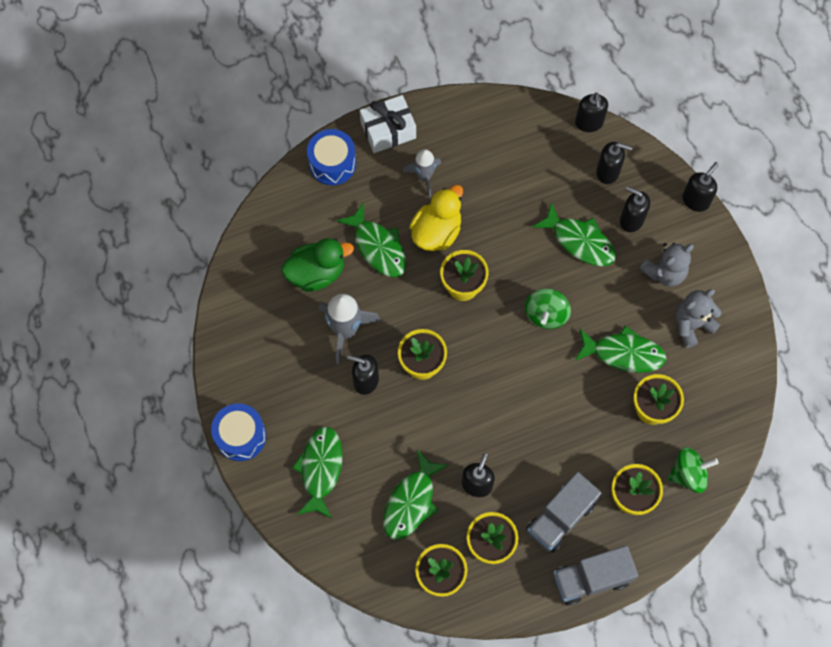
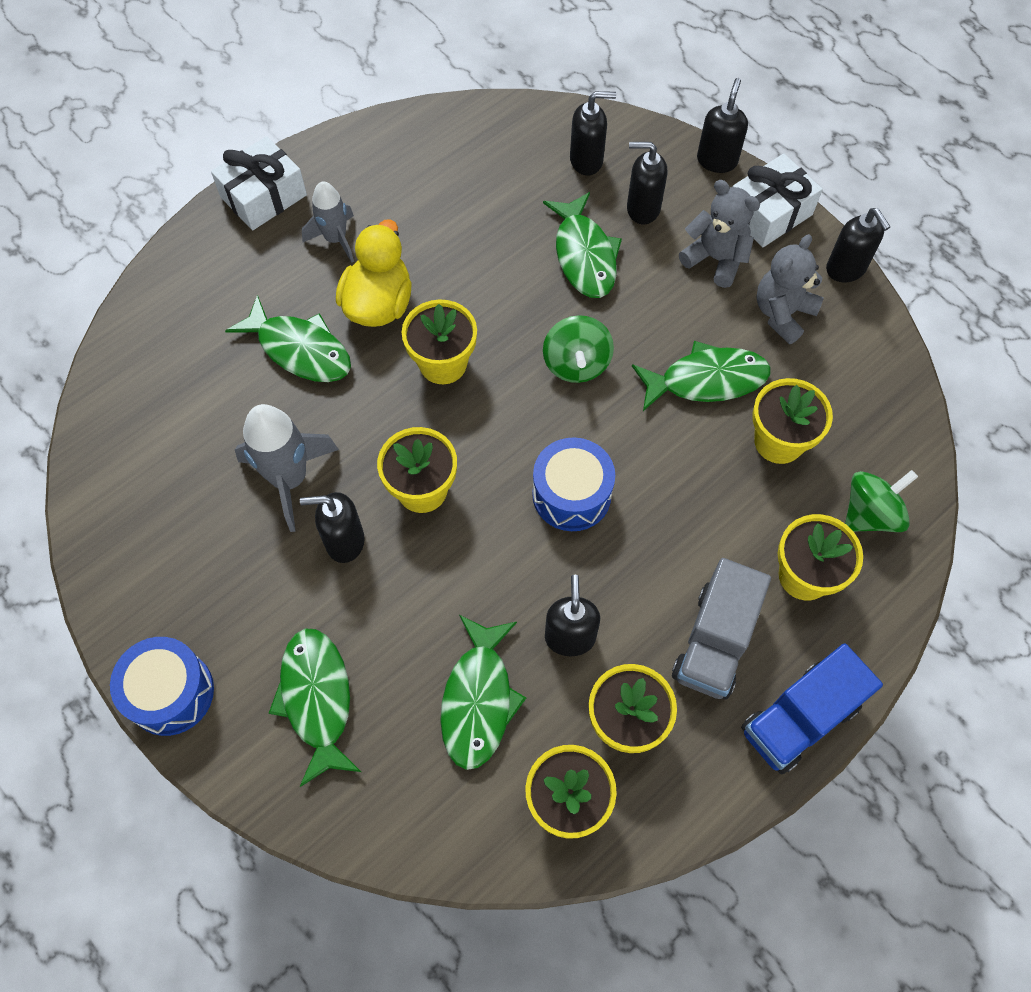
camera: 20 degrees left, 5 degrees down
green duck [282,238,354,292] -> none
blue drum [307,129,356,185] -> blue drum moved to [532,437,615,531]
green fish [532,202,616,266] -> green fish turned 60 degrees clockwise [543,192,622,298]
grey truck [553,545,638,606] -> blue truck [741,643,883,774]
black soap dispenser [575,93,608,132] -> black soap dispenser moved to [826,208,890,282]
grey teddy bear [639,243,694,287] -> grey teddy bear turned 90 degrees counterclockwise [679,180,760,288]
none -> white gift [732,154,823,247]

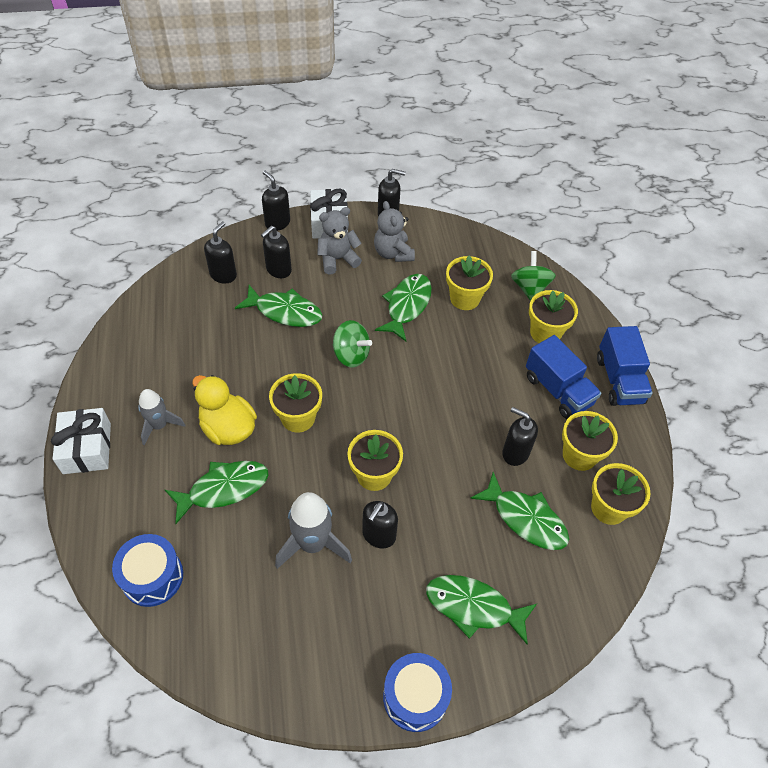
camera: 60 degrees left, 10 degrees down
blue drum [532,437,615,531] -> blue drum moved to [112,534,183,607]
grey truck [672,558,771,699] -> blue truck [526,335,601,419]

